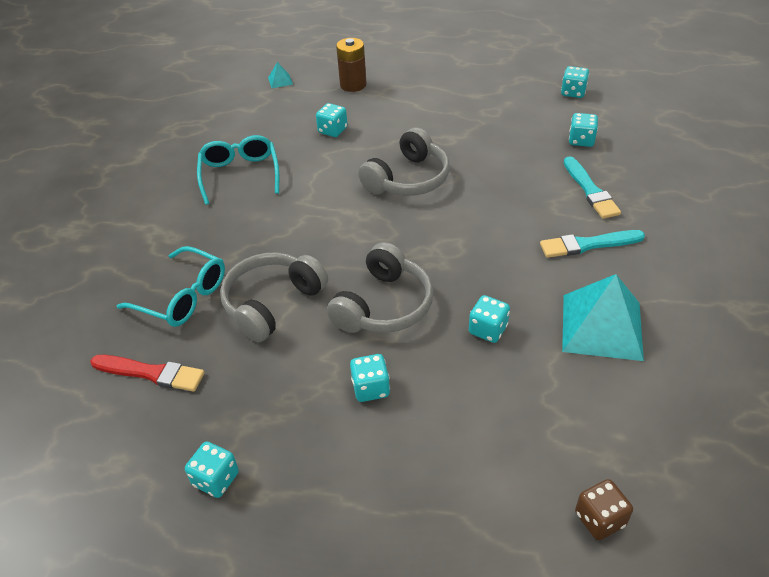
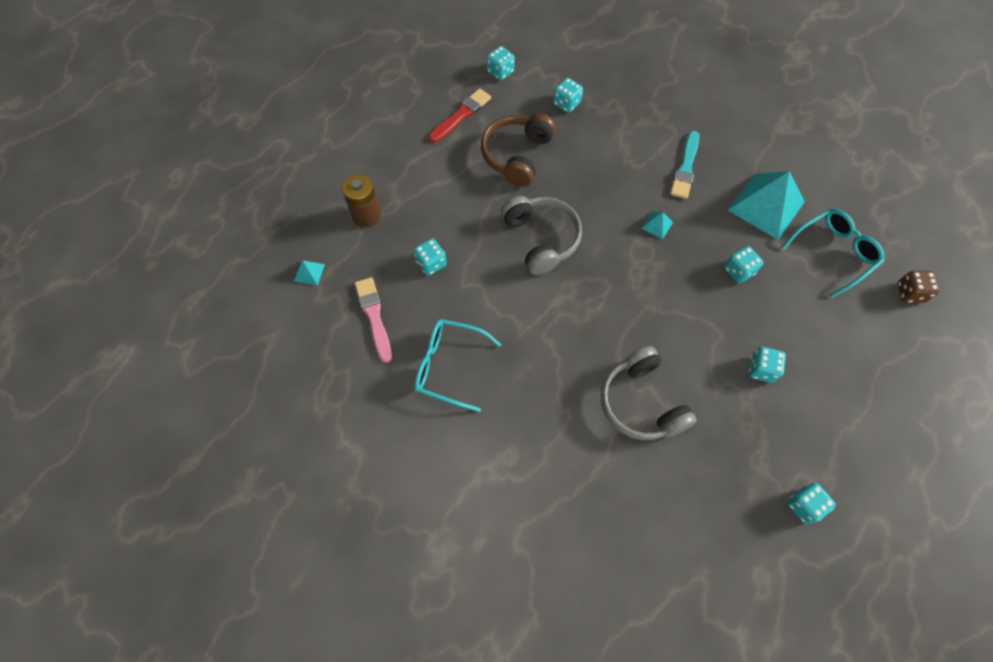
camera: 65 degrees left, 20 degrees up
red brush [90,355,205,392] -> red brush moved to [429,88,491,143]
turquoise glasses [117,246,225,327] -> turquoise glasses moved to [781,209,885,298]
grey headphones [327,242,433,333] -> none
turquoise brush [564,156,621,219] -> none
none -> pink brush [355,277,392,363]
none -> brown headphones [481,113,556,187]
none -> turquoise pyramid [642,211,673,239]

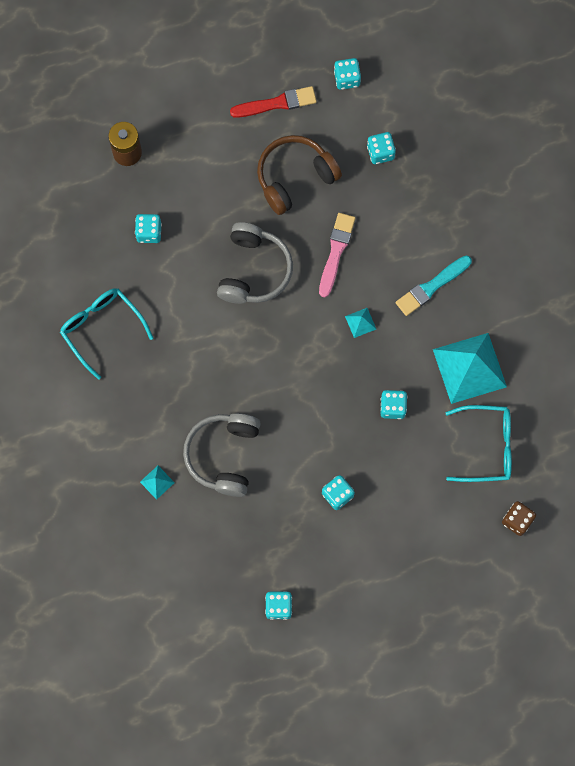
camera: 35 degrees right, 10 degrees up
turquoise pyramid [294,260,325,286] -> turquoise pyramid moved to [140,466,175,500]
pink brush [355,277,392,363] -> pink brush moved to [319,213,355,297]

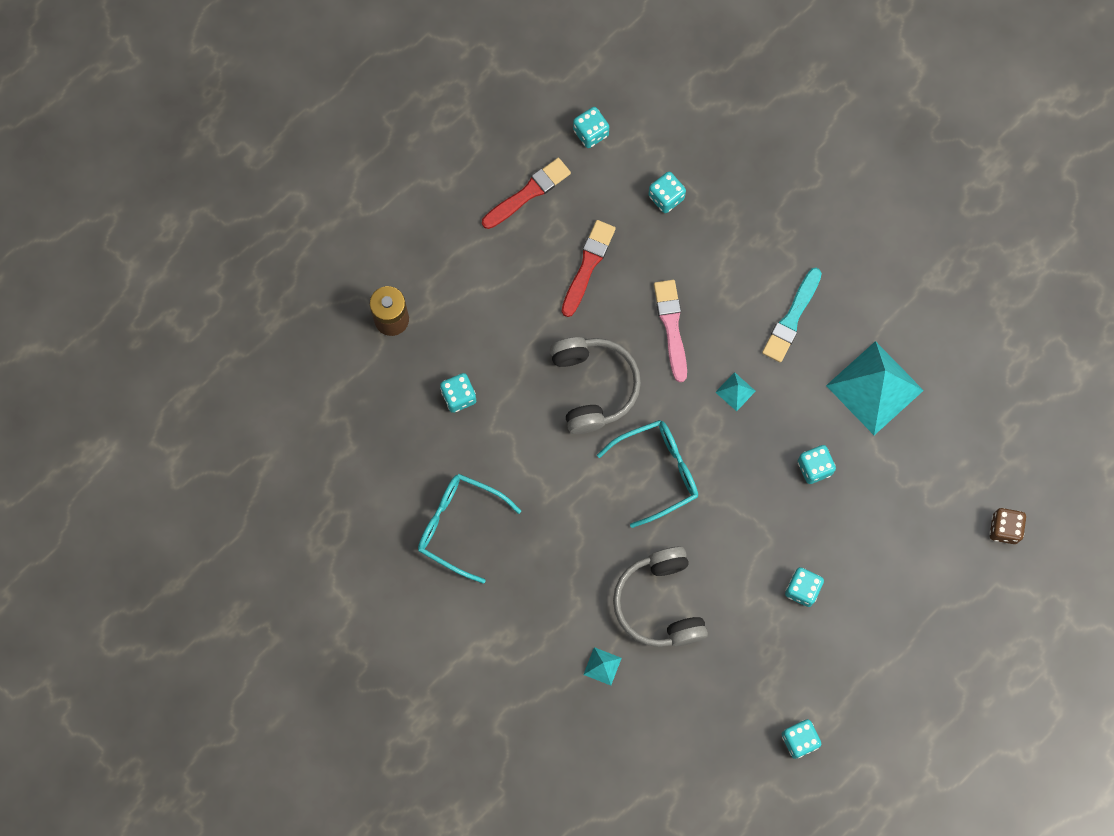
camera: 25 degrees left, 0 degrees up
brown headphones [257,135,342,215] -> red brush [562,220,616,317]
turquoise glasses [446,405,512,482] -> turquoise glasses moved to [597,420,698,528]

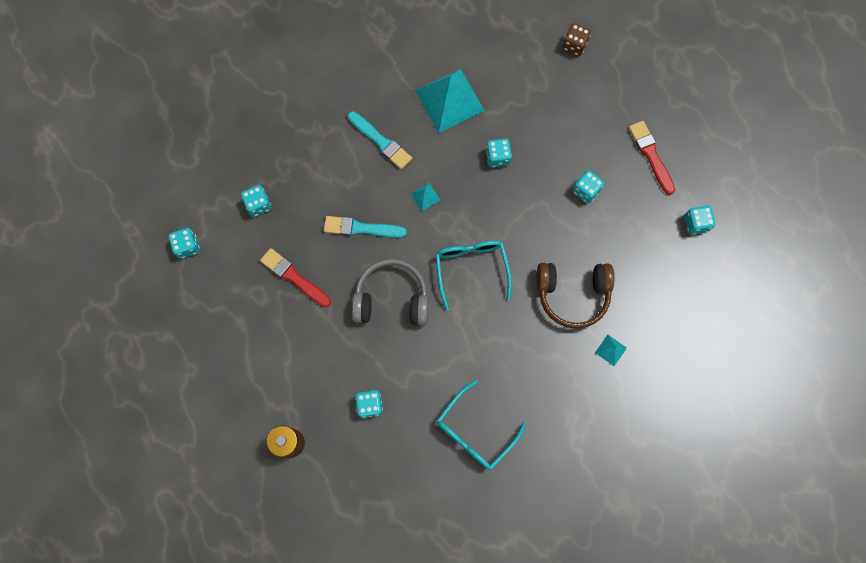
camera: 75 degrees left, 0 degrees up
red brush [482,158,571,229] -> red brush moved to [629,121,675,195]
grey headphones [613,547,708,647] -> brown headphones [536,263,614,329]
pink brush [654,280,687,382] -> turquoise brush [324,216,407,238]

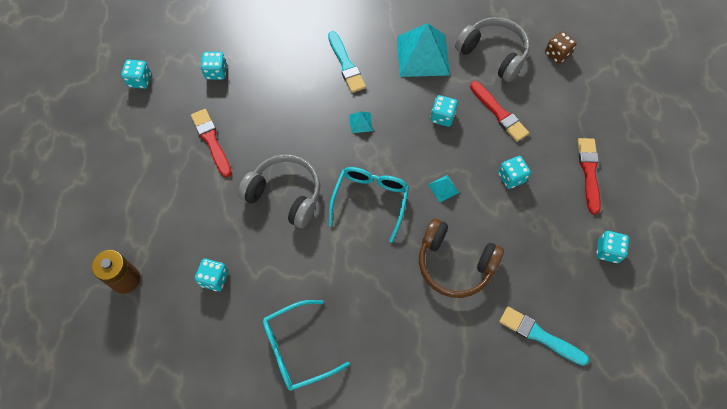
camera: 25 degrees right, 10 degrees down
turquoise brush [324,216,407,238] -> turquoise brush moved to [499,307,589,366]
turquoise pyramid [595,335,627,366] -> turquoise pyramid moved to [428,175,459,202]
none -> grey headphones [455,17,530,82]
none -> red brush [470,81,529,142]

